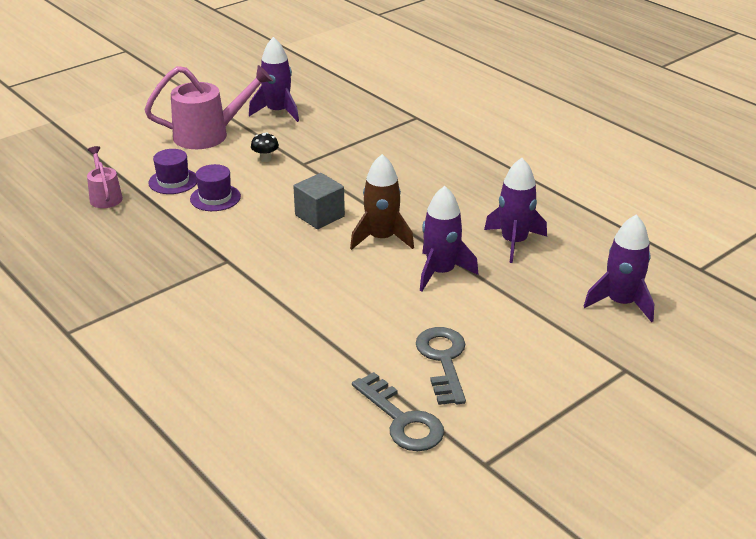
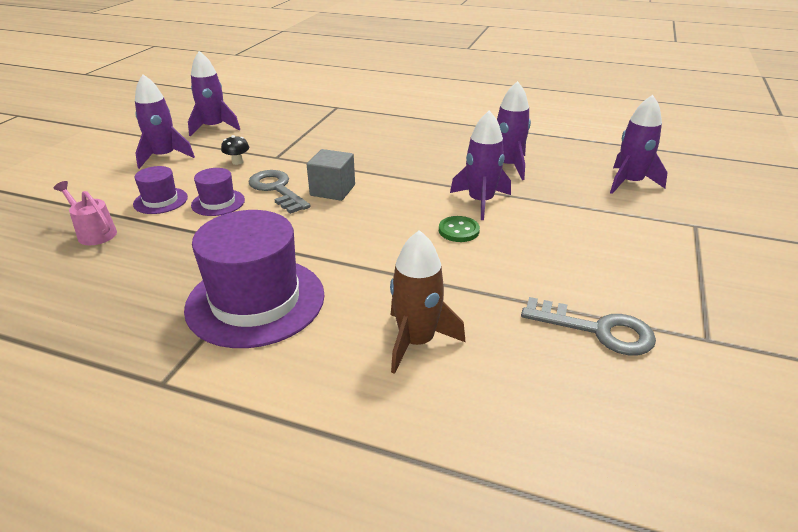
camera: 30 degrees left, 0 degrees up
pink watering can [144,65,273,149] -> purple rocket [135,74,195,169]
brown rocket [350,154,414,250] -> brown rocket moved to [390,230,465,374]
grey key [416,327,466,405] -> grey key moved to [248,170,310,214]
none -> purple hat [184,210,325,348]
none -> green button [439,216,480,242]

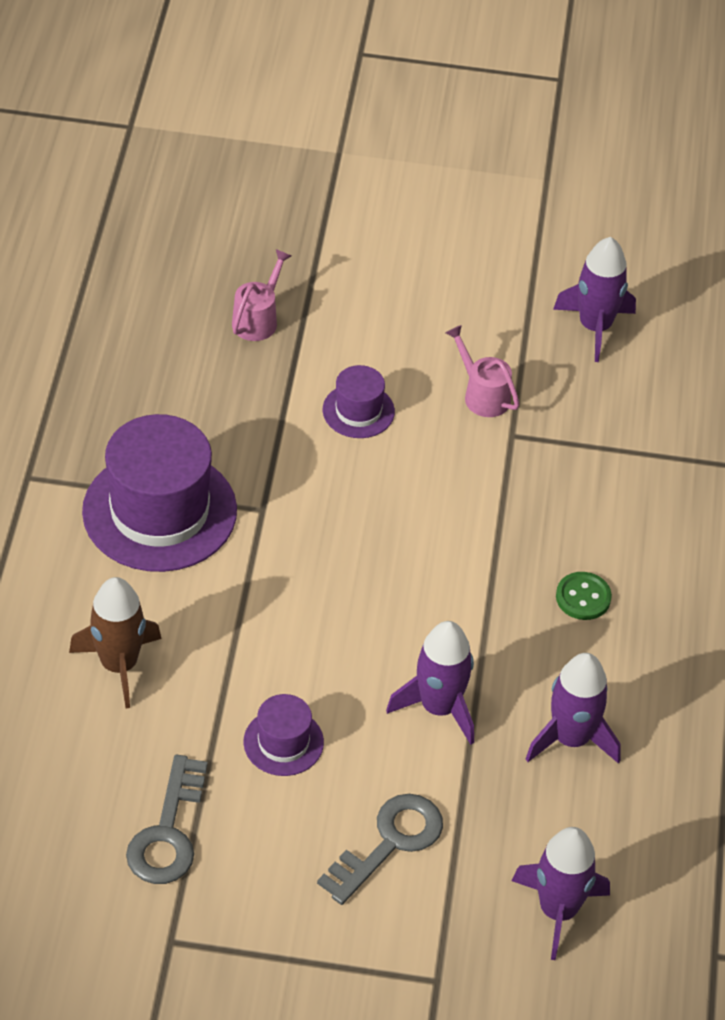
camera: 75 degrees right, 15 degrees up
purple hat [133,166,188,214] -> purple hat moved to [243,694,324,776]
purple rocket [135,74,195,169] -> none
black mushroom [221,135,249,165] -> pink watering can [446,325,519,417]
grey key [248,170,310,214] -> grey key moved to [317,794,443,905]
grey cube [307,149,355,201] -> none
green button [439,216,480,242] -> green button moved to [556,572,612,620]

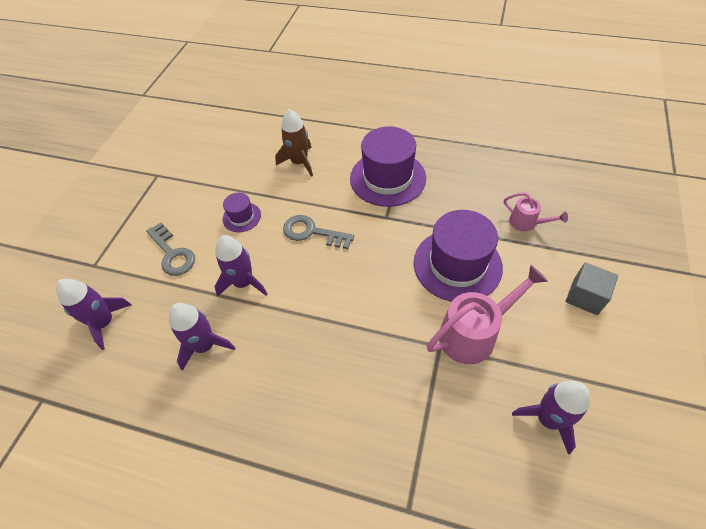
camera: 105 degrees right, 5 degrees up
grey key [126,755,208,884] -> grey key moved to [283,215,354,249]
purple hat [323,365,395,438] -> purple hat [414,210,503,302], size x2.05
pink watering can [446,325,519,417] -> pink watering can [427,265,548,364], size x1.82
green button [556,572,612,620] -> none
none -> grey cube [566,262,618,315]

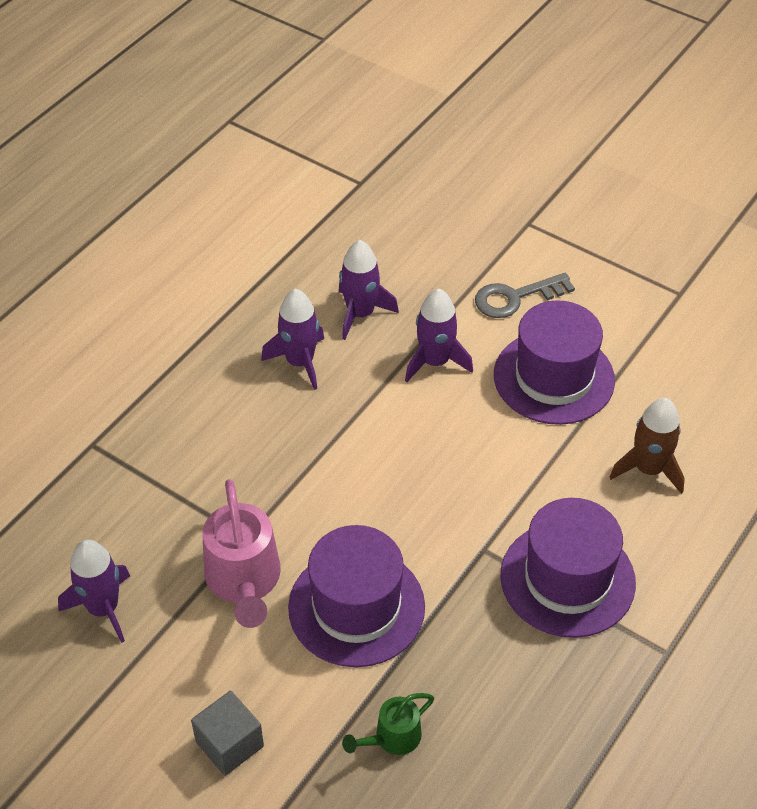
camera: 105 degrees right, 5 degrees down
purple rocket [56,279,132,350] -> purple rocket moved to [261,289,324,390]
purple hat [222,193,261,232] -> purple hat [494,300,615,425], size x2.05
grey key [283,215,354,249] -> none
pink watering can [504,193,568,231] -> green watering can [342,693,434,755]

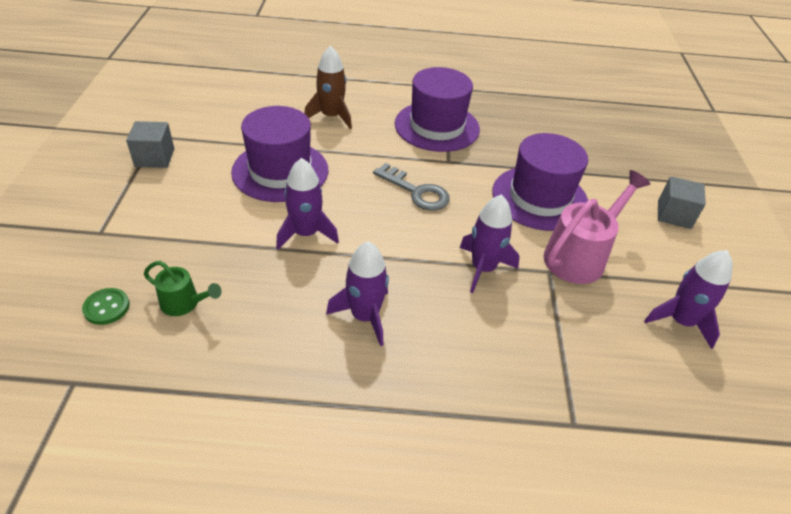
camera: 125 degrees left, 5 degrees down
purple rocket [339,240,399,340] -> purple rocket moved to [460,194,520,293]
green watering can [342,693,434,755] -> green watering can moved to [144,261,222,316]
grey key [475,273,575,318] -> grey key moved to [373,163,450,211]
none -> green button [82,288,130,325]
none -> grey cube [126,121,174,168]

